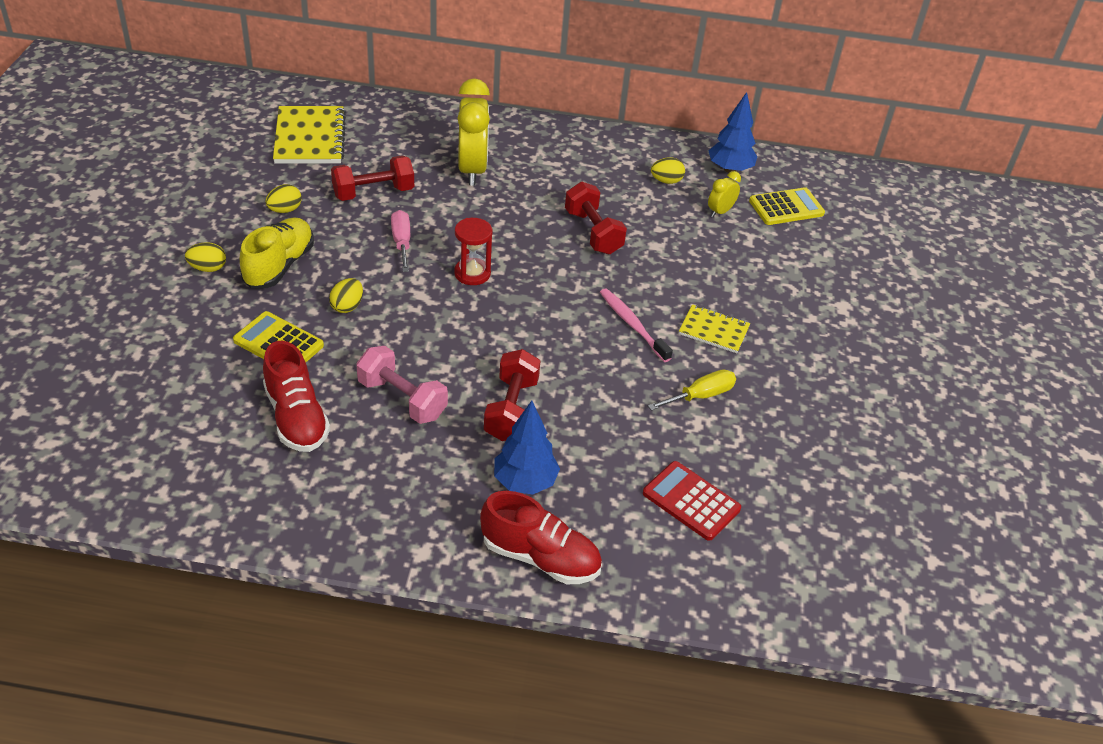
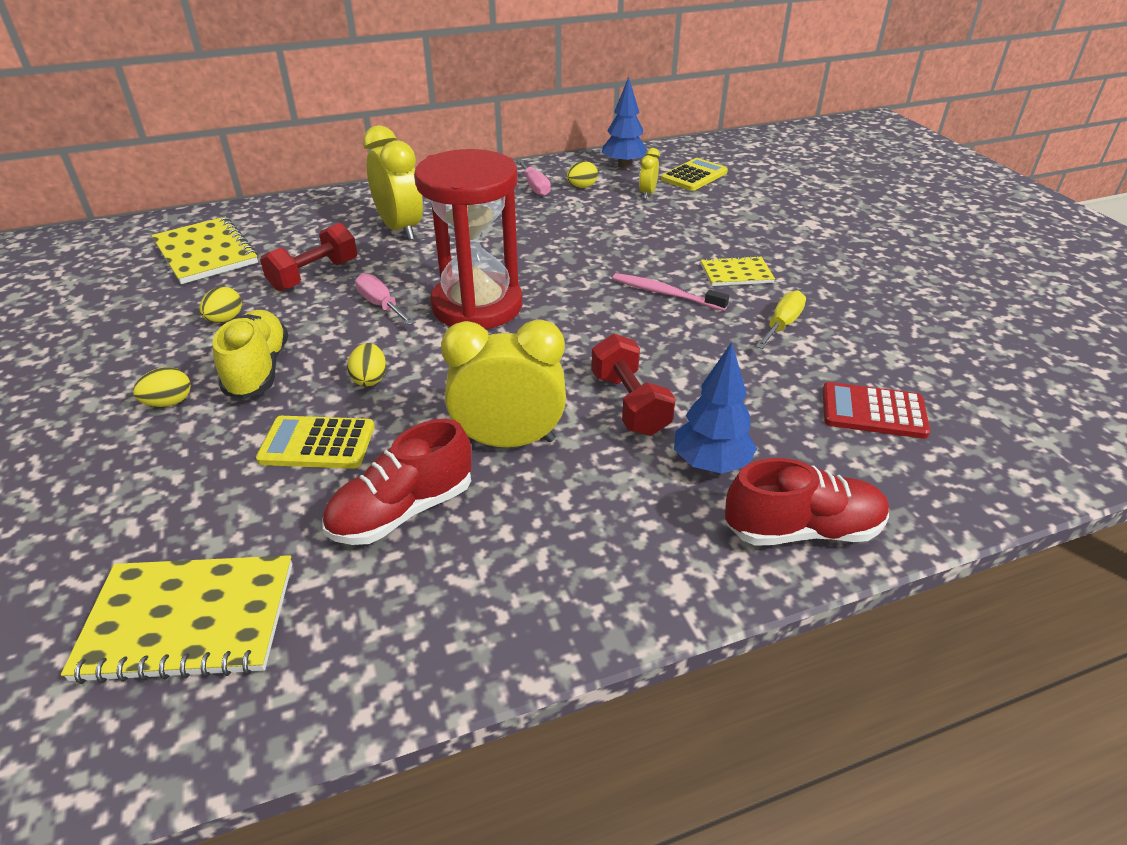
camera: 25 degrees left, 5 degrees down
red shoe [263,341,330,452] -> red shoe turned 105 degrees clockwise [322,419,472,545]
pink dumbbell [356,346,448,424] -> yellow clock [441,319,566,447]
red hourglass [454,218,493,285] -> red hourglass [414,149,522,329], size x2.20
red dumbbell [565,182,627,254] -> none
none -> yellow notebook [61,555,292,684]
none -> pink screwdriver [516,159,551,196]

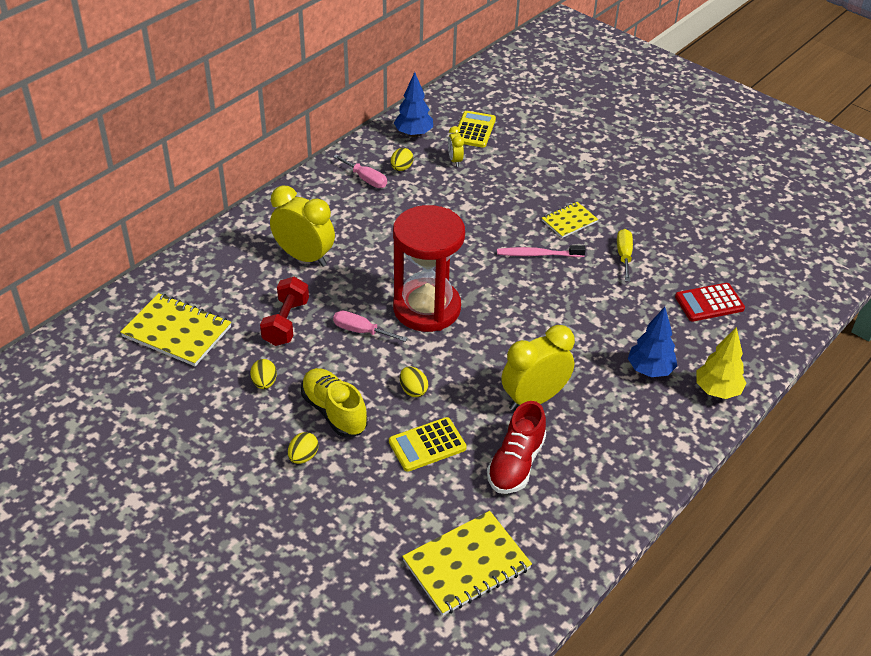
camera: 30 degrees left, 5 degrees up
red dumbbell [591,334,676,436] -> none
red shoe [725,458,889,546] -> yellow tree [696,327,746,399]

